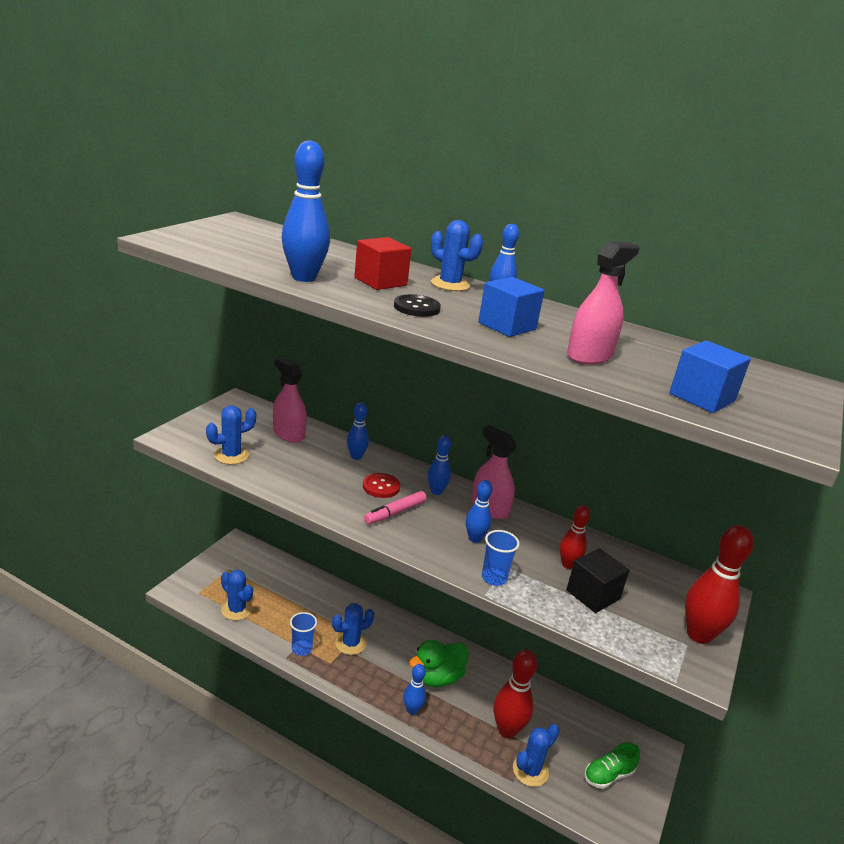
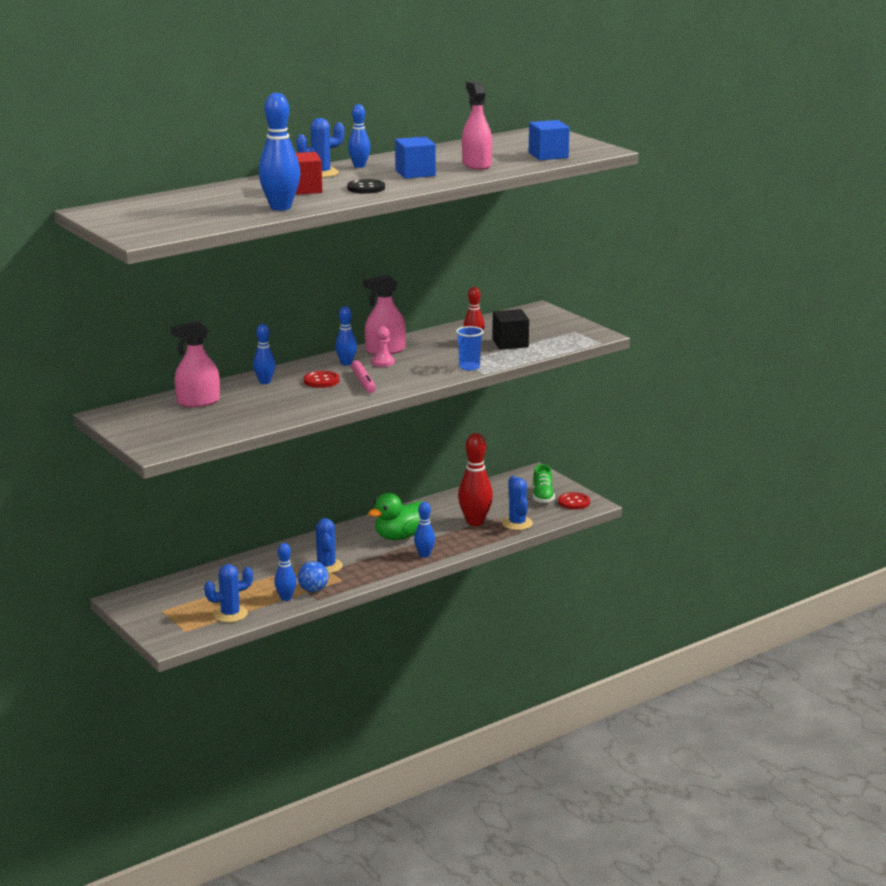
camera: 60 degrees left, 5 degrees down
blue cactus [206,405,256,465] -> none
blue cup [290,612,317,656] -> blue ball [297,561,329,592]
green duck [409,640,469,687] -> green duck turned 60 degrees clockwise [368,493,422,540]
blue bowling pin [466,480,492,543] -> blue bowling pin moved to [274,543,297,601]
red bowling pin [685,525,754,644] -> none
none -> pink pawn [371,326,395,367]
none -> red button [558,492,590,510]

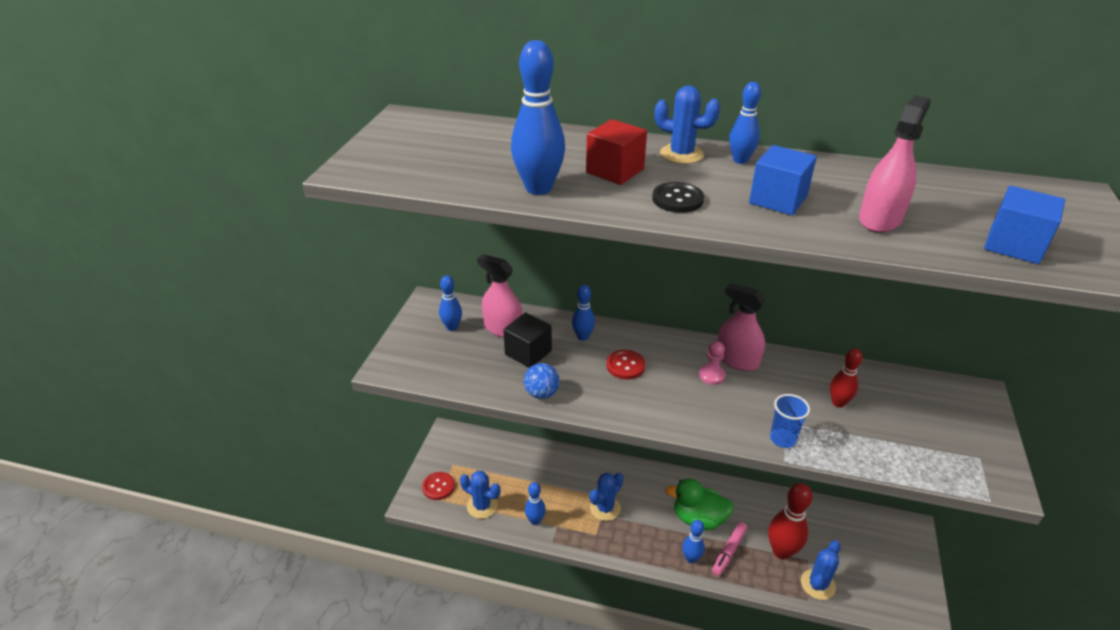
camera: 50 degrees right, 15 degrees up
blue ball [297,561,329,592] -> blue ball moved to [524,363,560,399]
blue bowling pin [335,306,357,365] -> blue bowling pin moved to [439,275,462,331]
pink marker [351,361,376,393] -> pink marker moved to [712,522,748,576]
black cube [492,309,529,350] -> black cube moved to [503,312,552,368]
green shoe [533,464,555,503] -> none
red button [558,492,590,510] -> red button moved to [422,472,455,500]

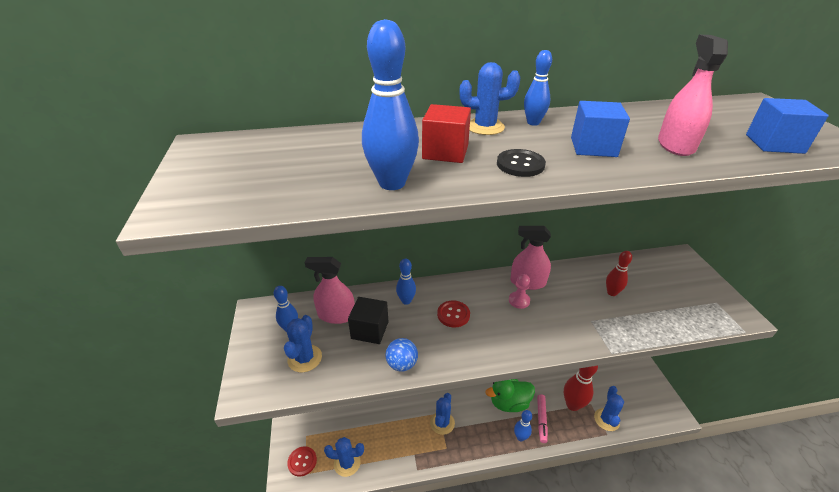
camera: 25 degrees left, 0 degrees up
blue bowling pin [525,482,546,525] -> none
blue cup [770,394,810,448] -> none
none -> blue cactus [284,315,322,372]

